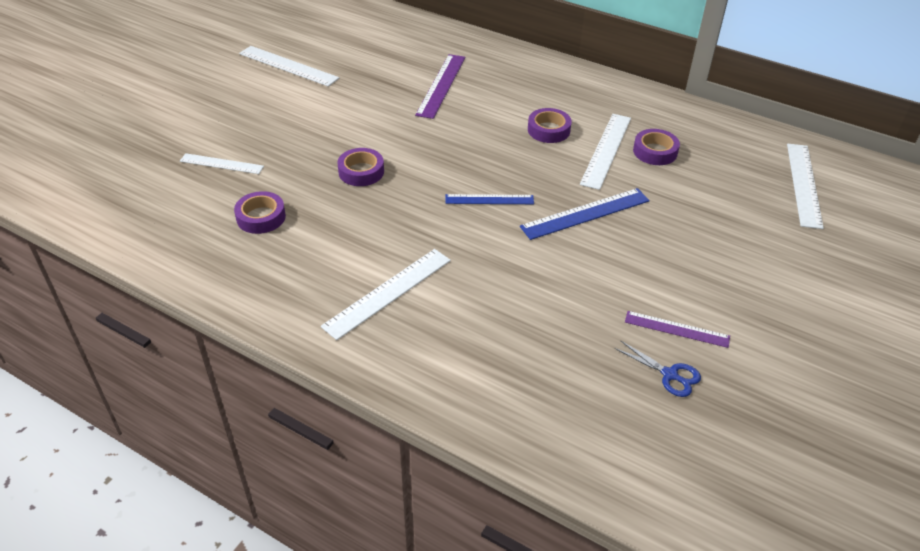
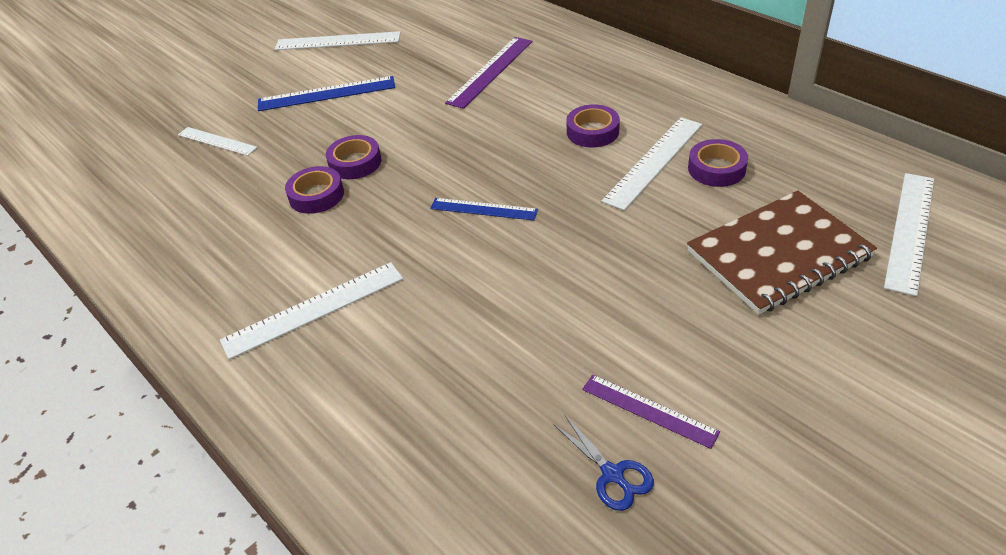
camera: 20 degrees right, 0 degrees up
purple tape [234,191,286,234] -> purple tape moved to [285,166,344,214]
white ruler [239,46,339,86] -> white ruler turned 45 degrees counterclockwise [275,31,401,50]
blue ruler [520,188,650,240] -> blue ruler moved to [258,76,395,111]
none -> brown notebook [687,191,877,314]

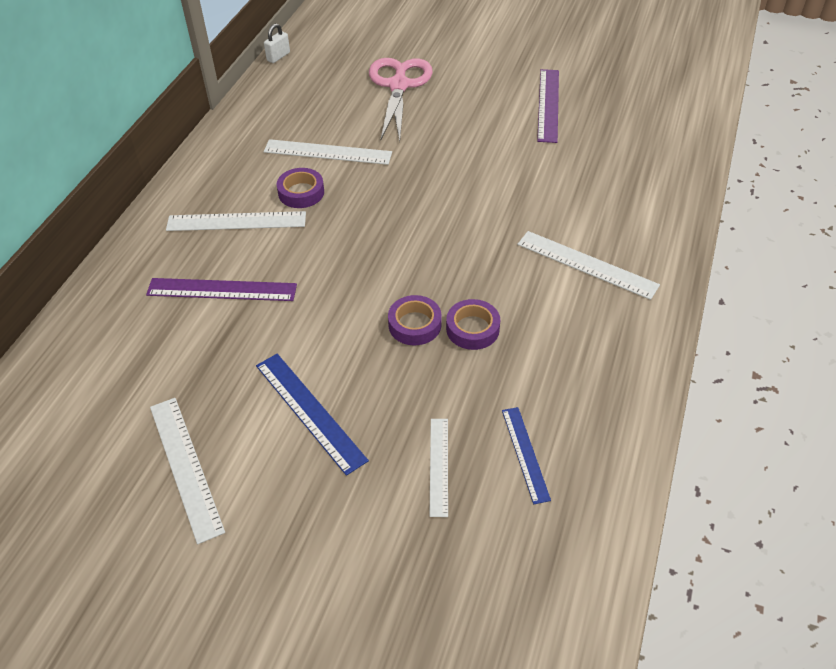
camera: 120 degrees left, 5 degrees up
blue ruler [430,198,538,221] -> blue ruler moved to [502,407,551,504]
blue scissors [553,414,654,511] -> none
purple ruler [582,375,720,449] -> purple ruler [537,69,559,143], size x1.55
brown notebook [687,191,877,314] -> pink scissors [369,58,433,141]
purple tape [688,139,748,187] -> none
white ruler [884,173,934,296] -> white ruler moved to [166,211,306,231]
none -> white padlock [264,23,290,63]

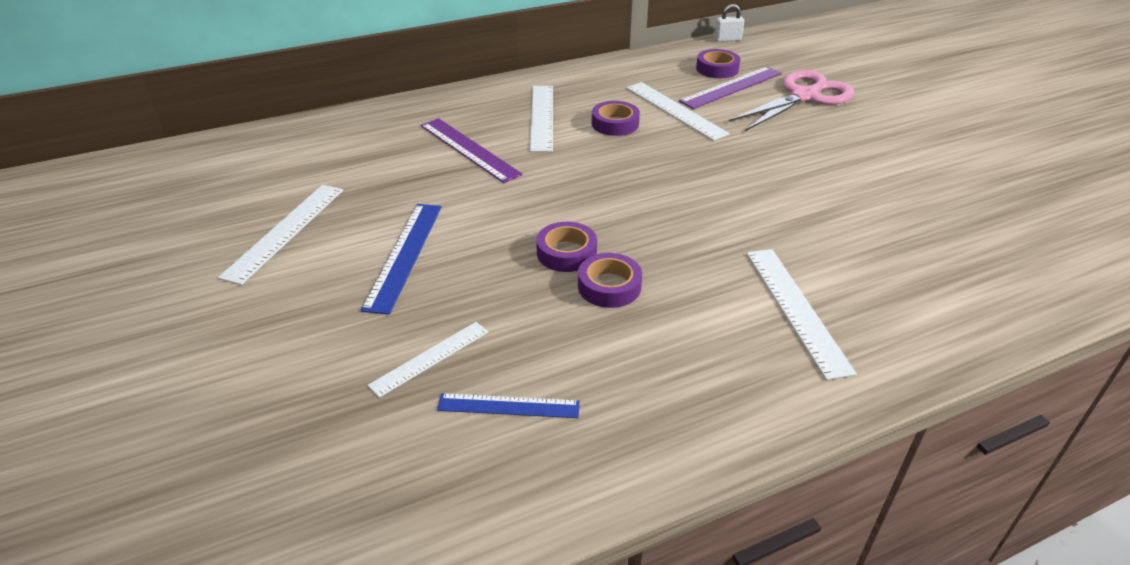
camera: 45 degrees right, 10 degrees down
white ruler [166,211,306,231] -> white ruler turned 45 degrees clockwise [530,86,553,152]
blue ruler [502,407,551,504] -> blue ruler turned 60 degrees clockwise [437,393,580,418]
purple ruler [537,69,559,143] -> purple ruler moved to [679,67,782,109]
none -> purple tape [696,49,740,78]

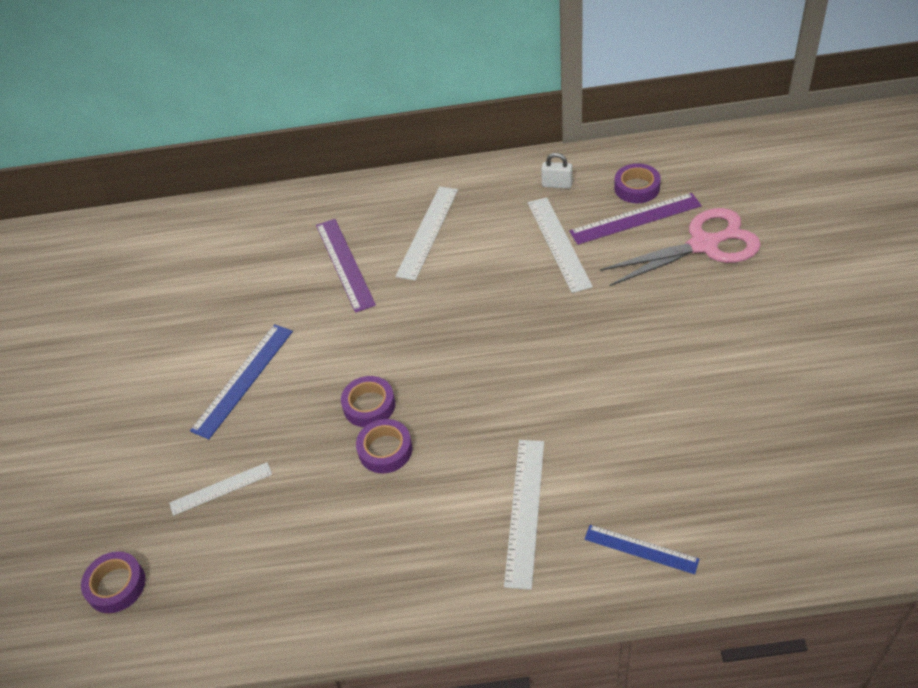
camera: 25 degrees right, 10 degrees up
white ruler [218,185,343,285] -> none
blue ruler [437,393,580,418] -> blue ruler moved to [584,525,699,574]
purple tape [592,101,640,136] -> purple tape moved to [81,551,145,613]
white padlock [714,4,744,42] -> white padlock moved to [541,153,572,189]

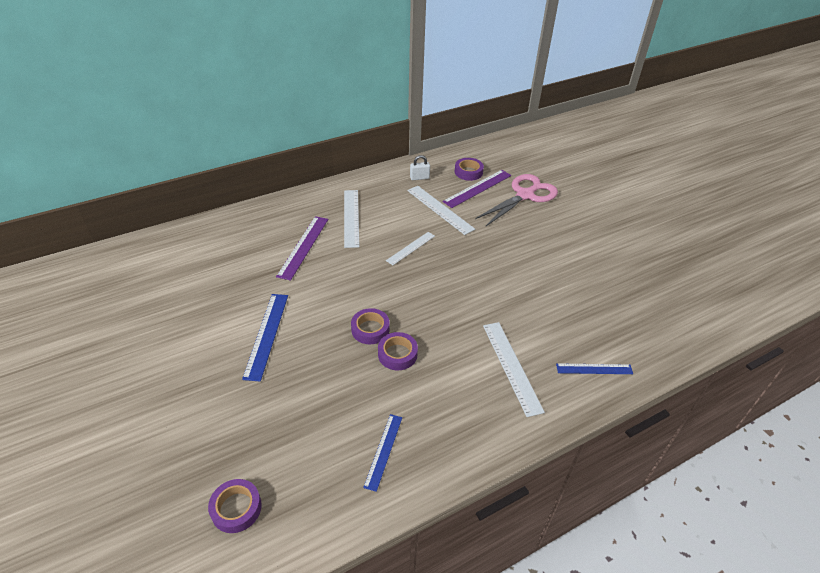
camera: 30 degrees left, 5 degrees down
white ruler [169,462,272,516] -> white ruler moved to [386,232,435,265]
purple ruler [316,219,376,313] -> purple ruler turned 60 degrees clockwise [276,216,328,281]
none -> blue ruler [363,414,402,492]

